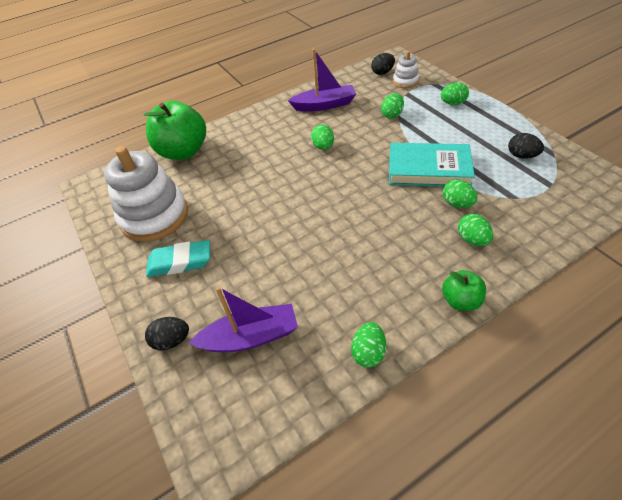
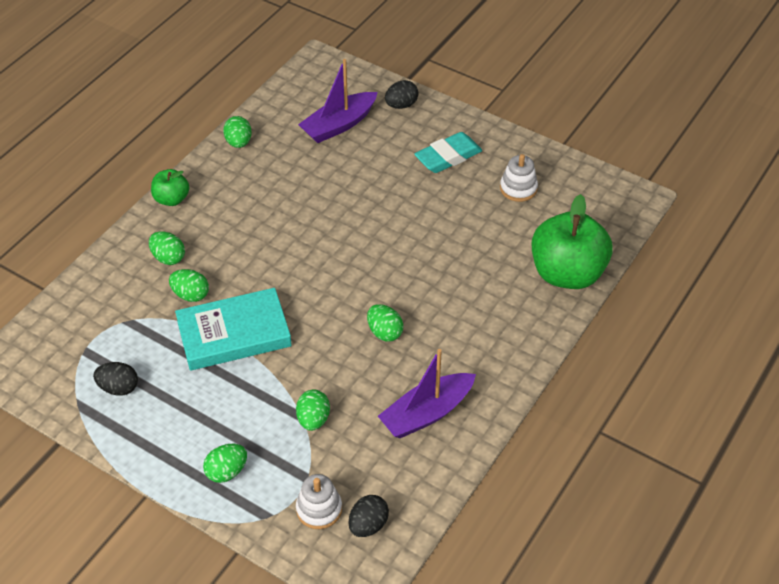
camera: 150 degrees right, 0 degrees up
white stacking toy [104,146,188,242] -> white stacking toy [500,154,538,202], size x0.48

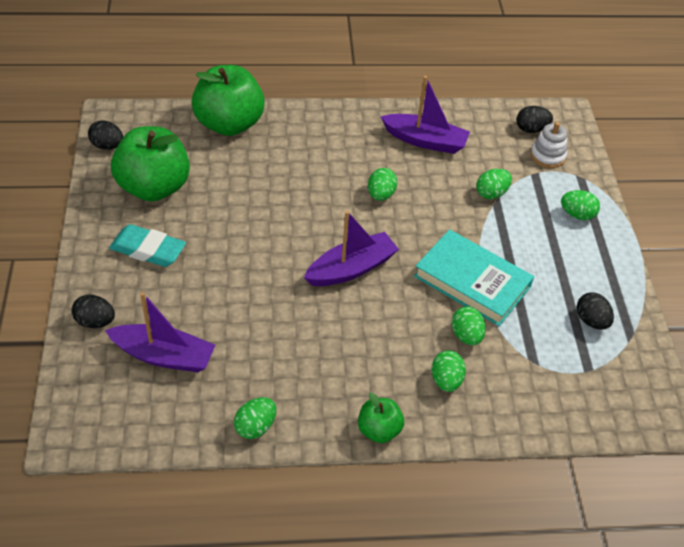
camera: 130 degrees left, 0 degrees up
white stacking toy [500,154,538,202] -> green apple [111,126,190,202]
none -> black egg [88,120,123,150]
none -> purple boat [304,211,399,286]

